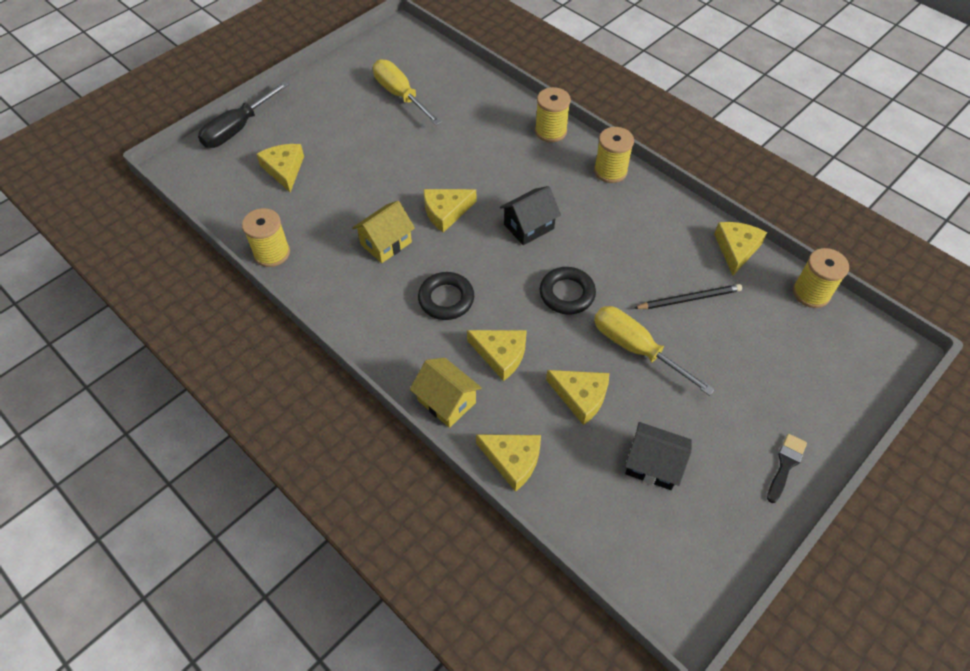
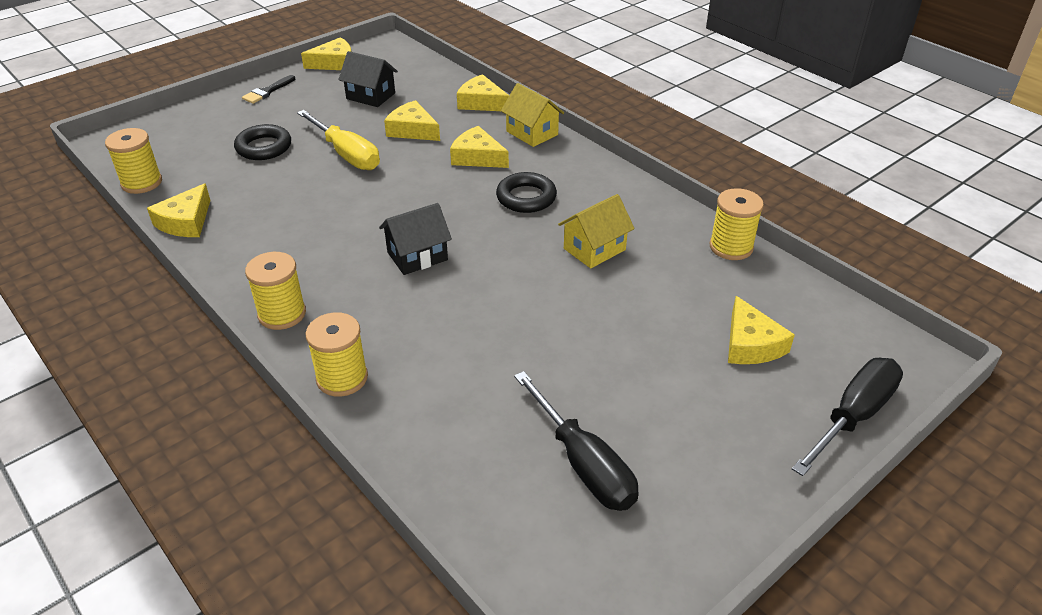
camera: 175 degrees left, 15 degrees down
yellow screwdriver [373,59,442,125] -> black screwdriver [514,371,639,511]
yellow cheese [424,189,476,233] -> yellow cheese moved to [301,37,351,70]
black ring [540,267,596,315] -> black ring moved to [234,124,291,160]
black pencil [634,284,742,309] -> none

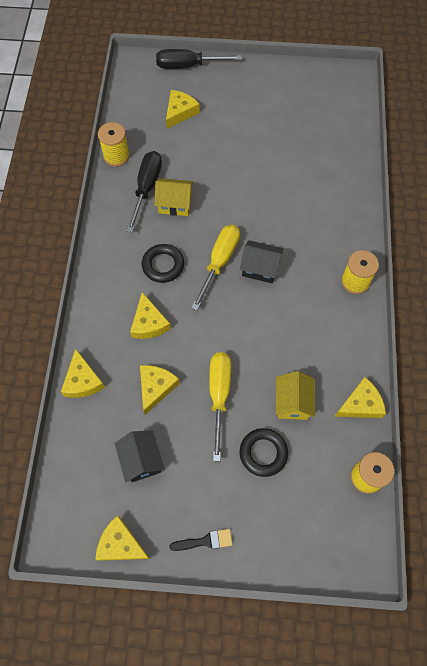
camera: 135 degrees left, 25 degrees up
yellow spool [305,312,368,397] -> none
yellow cheese [384,100,440,141] -> yellow cheese turned 150 degrees counterclockwise [140,365,180,415]
yellow house [501,83,564,147] -> yellow house moved to [276,371,315,420]
black screwdriver [514,371,639,511] -> black screwdriver moved to [126,151,162,232]
none -> yellow screwdriver [191,225,240,310]

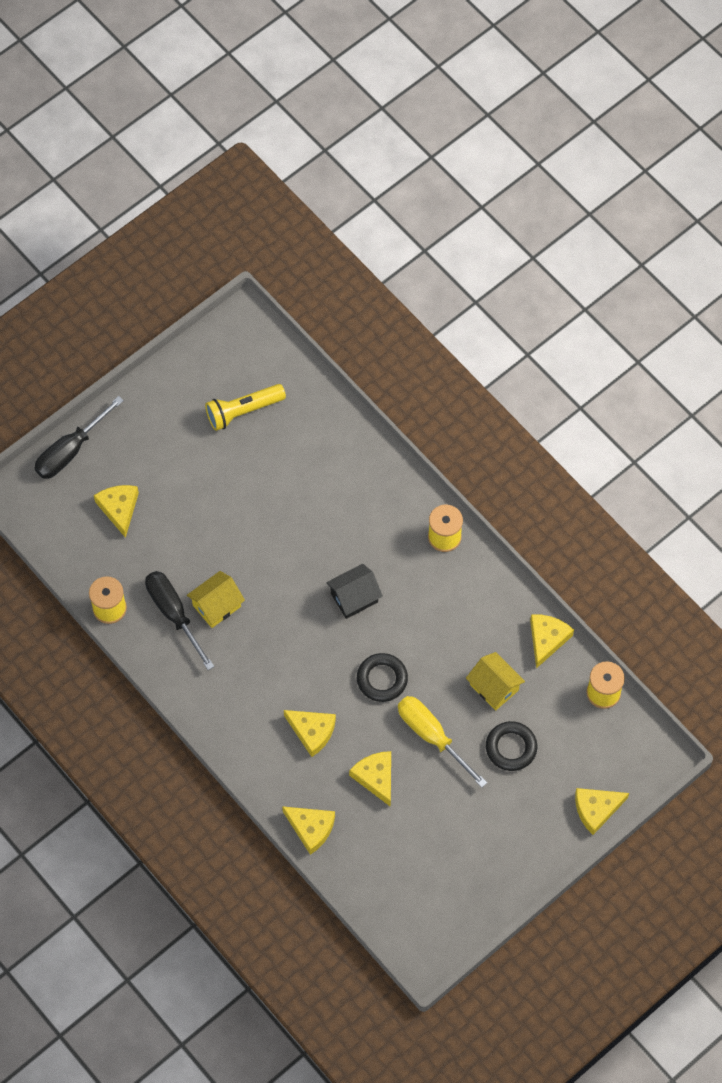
camera: 45 degrees left, 0 degrees up
yellow cheese [95,515,150,561] -> yellow cheese moved to [575,788,629,835]
black house [114,430,164,482] -> none
black ring [142,244,184,283] -> black ring moved to [357,653,408,702]
black brush [169,529,233,551] -> none
yellow screwdriver [191,225,240,310] -> none
none -> yellow flashlight [205,384,286,431]

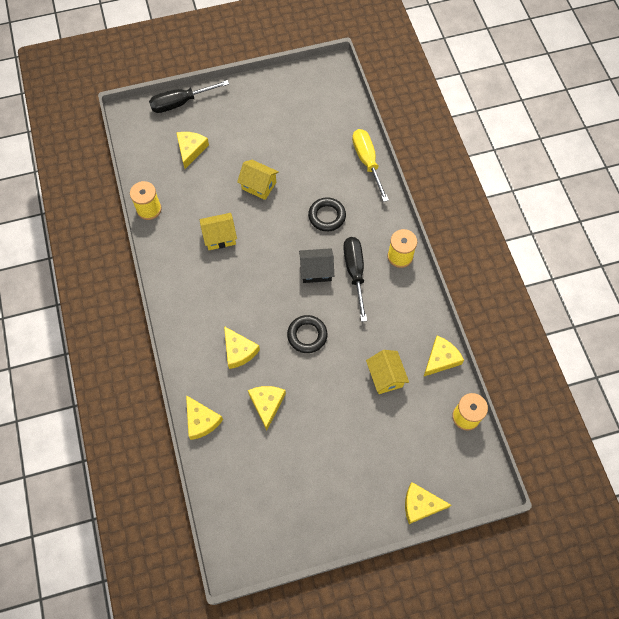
camera: 25 degrees right, 0 degrees up
black screwdriver [145,571,214,670] -> black screwdriver moved to [343,237,367,322]
yellow flashlight [205,384,286,431] -> none
yellow screwdriver [398,696,487,788] -> yellow screwdriver moved to [352,129,389,202]
black ring [486,721,537,771] -> black ring moved to [308,197,346,232]
none -> yellow house [237,160,279,200]

